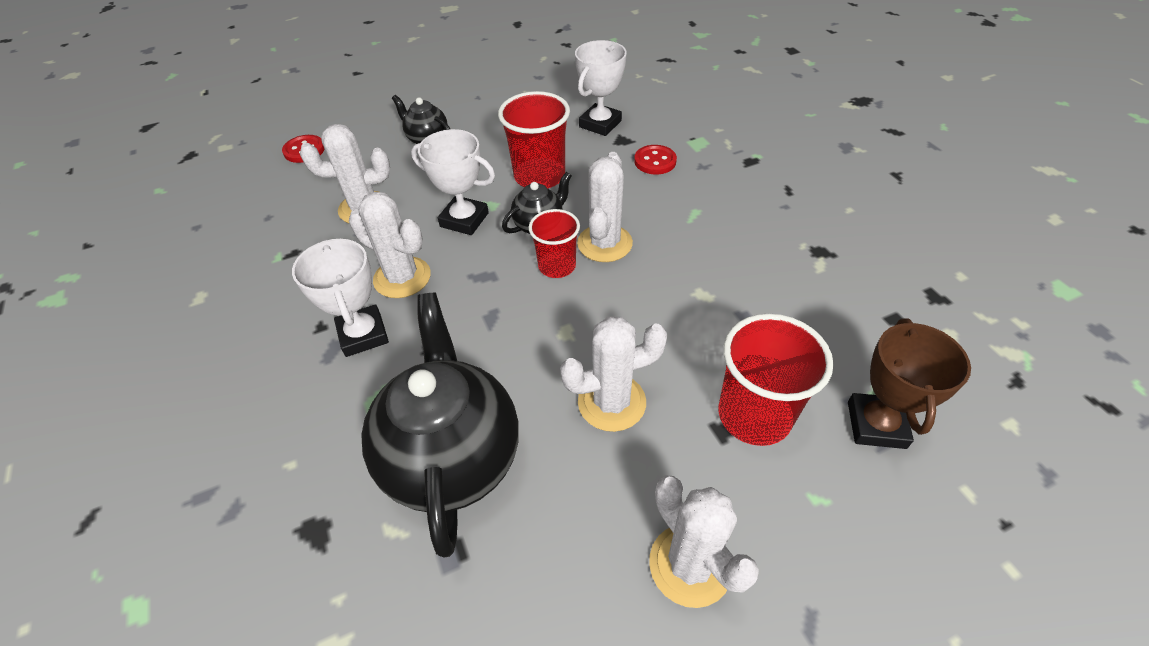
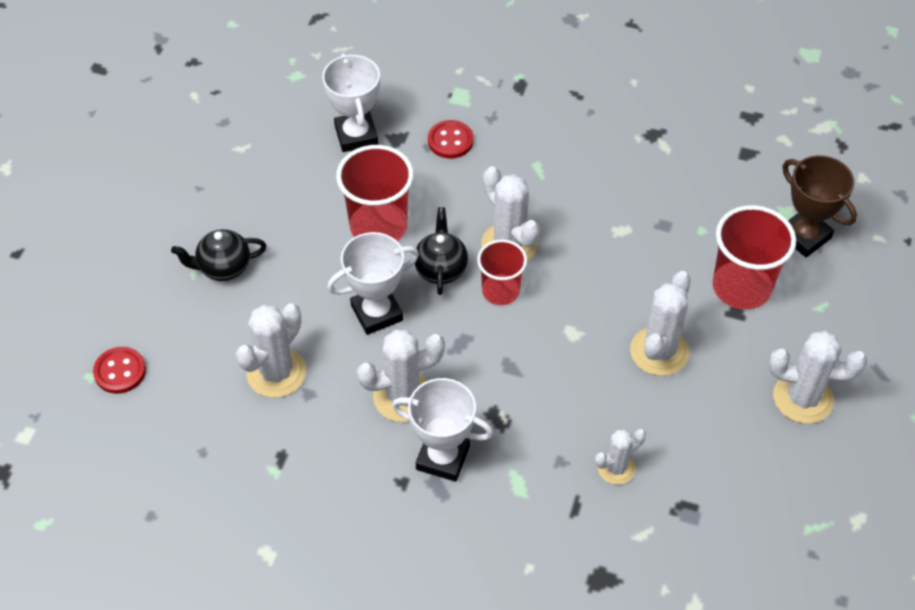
camera: 50 degrees left, 5 degrees up
black teapot [362,293,519,558] -> white cactus [595,429,646,485]

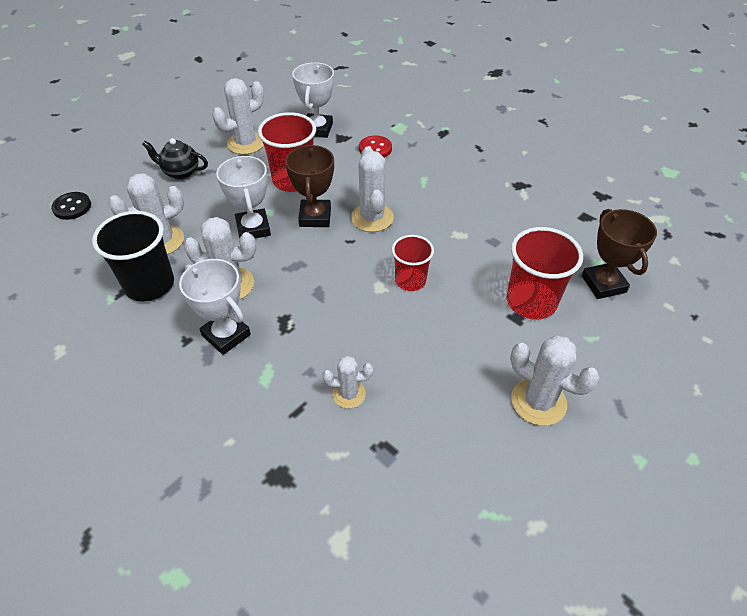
camera: 25 degrees right, 5 degrees down
red button [93,347,146,394] -> black button [51,192,91,220]
white trophy [327,232,419,335] -> white trophy turned 75 degrees clockwise [216,156,271,238]
black teapot [414,207,468,295] -> brown trophy [285,145,334,227]
red cup [477,239,527,305] -> red cup moved to [392,235,434,291]
white cactus [630,271,691,376] -> white cactus moved to [212,78,264,155]
none -> black cup [92,211,174,302]

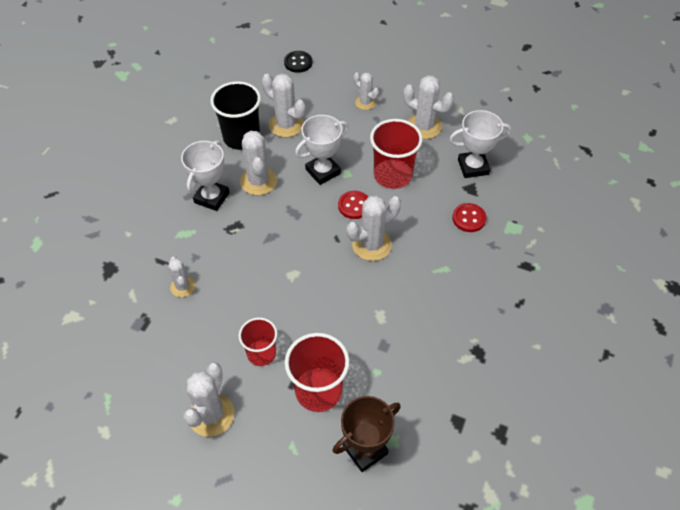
camera: 70 degrees right, 5 degrees up
black teapot [142,138,208,180] -> white cactus [354,72,379,110]
brown trophy [285,145,334,227] -> red button [338,191,368,219]
red cup [392,235,434,291] -> red cup moved to [238,317,277,366]

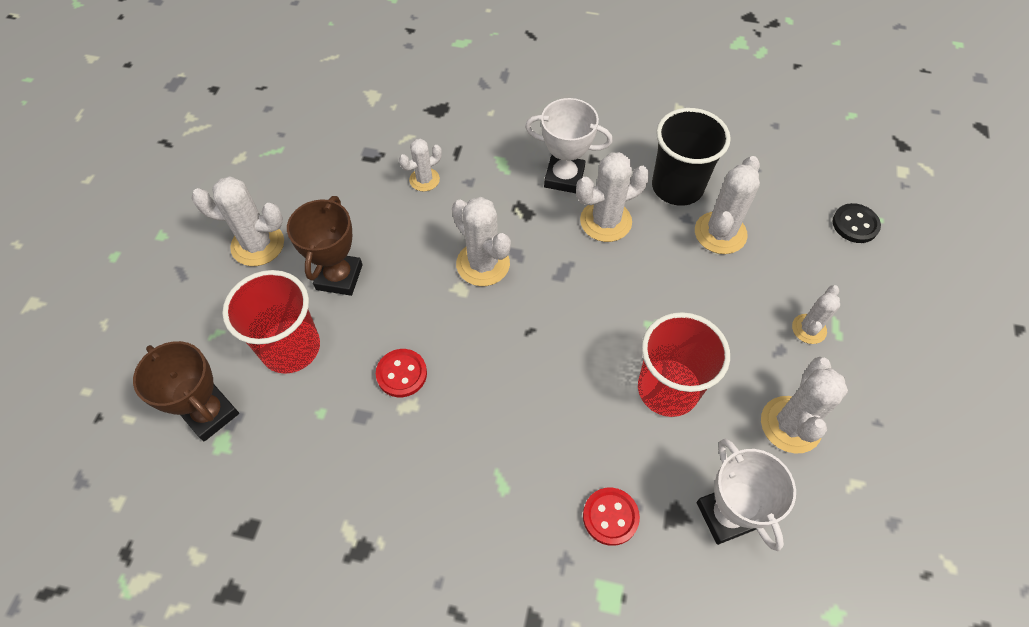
camera: 80 degrees right, 5 degrees up
red cup [238,317,277,366] -> brown trophy [287,196,363,296]
white trophy [295,115,348,185] -> none
red button [338,191,368,219] -> red button moved to [376,349,427,397]
white cactus [346,196,401,261] -> white cactus moved to [452,197,511,286]

